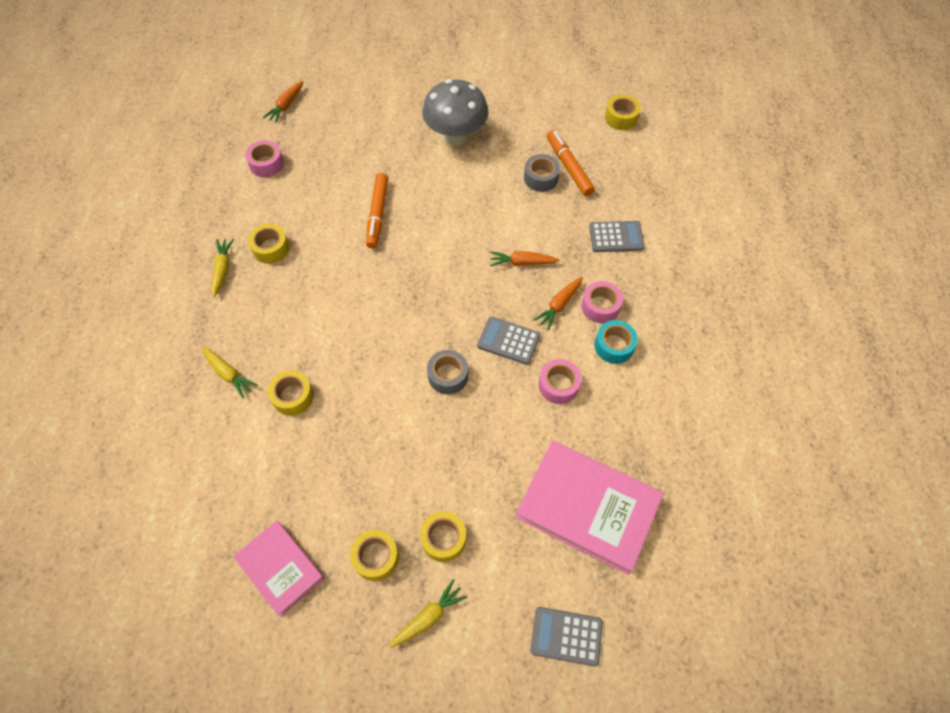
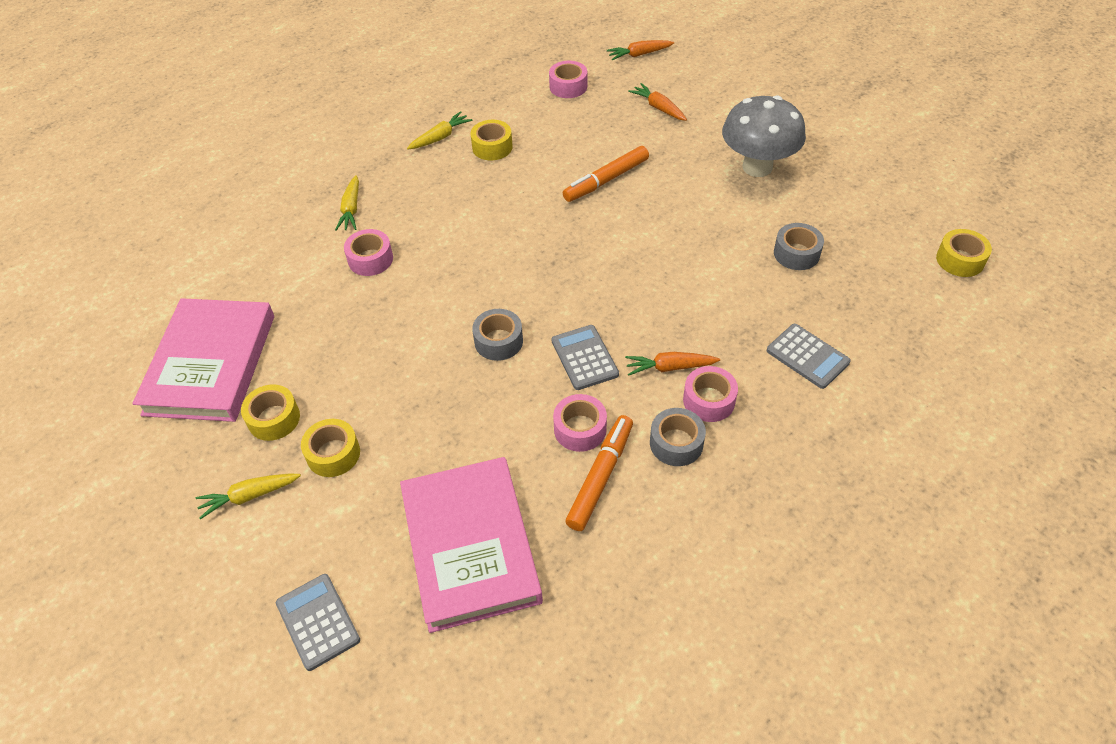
camera: 50 degrees right, 10 degrees down
pink book [233,521,324,617] -> pink book [132,298,274,422], size x1.66
yellow tape [268,370,314,416] -> pink tape [344,229,393,276]
yellow carrot [389,579,468,648] -> yellow carrot turned 150 degrees clockwise [196,474,301,519]
orange carrot [490,251,559,266] -> orange carrot moved to [628,83,687,121]
orange marker [547,130,595,196] -> orange marker moved to [565,415,633,531]
turquoise tape [595,320,638,364] -> grey tape [650,408,706,466]

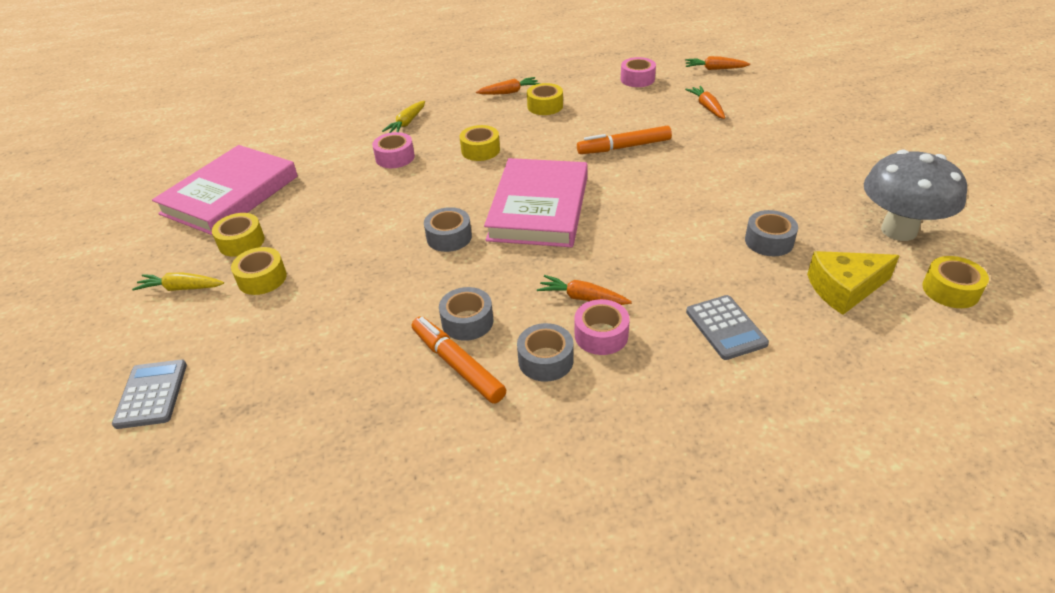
camera: 25 degrees right, 10 degrees down
pink book [400,457,543,633] -> pink book moved to [484,158,588,247]
yellow carrot [407,111,472,149] -> orange carrot [476,77,540,95]
grey calculator [552,325,619,390] -> none
pink tape [553,394,607,452] -> grey tape [439,287,493,341]
orange marker [565,415,633,531] -> orange marker turned 90 degrees counterclockwise [412,317,506,404]
grey mushroom [722,95,806,177] -> grey mushroom moved to [864,150,967,241]
none -> yellow tape [460,125,500,161]
none -> yellow cheese [807,251,900,315]

